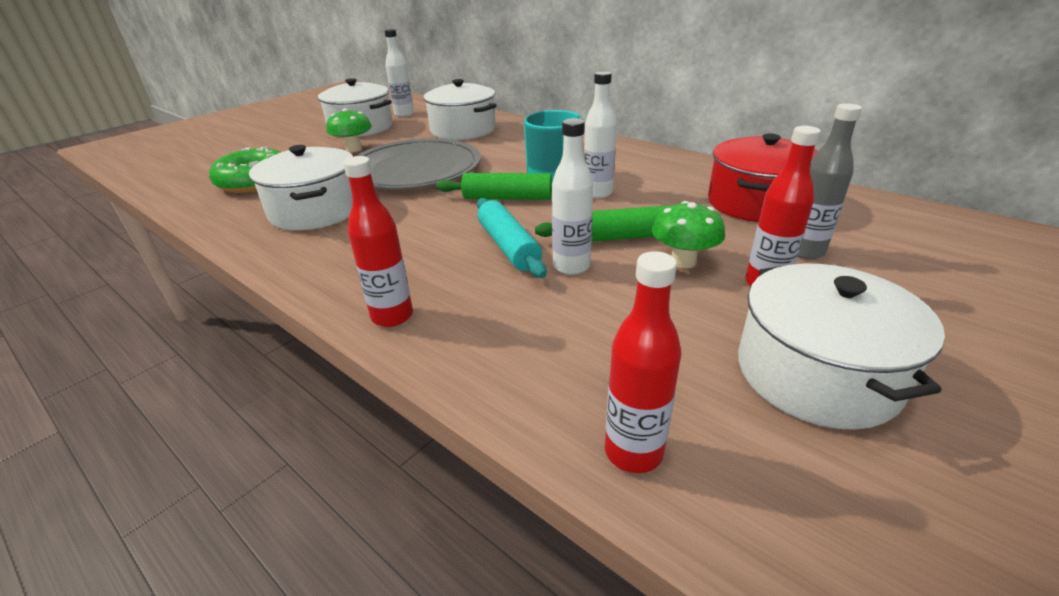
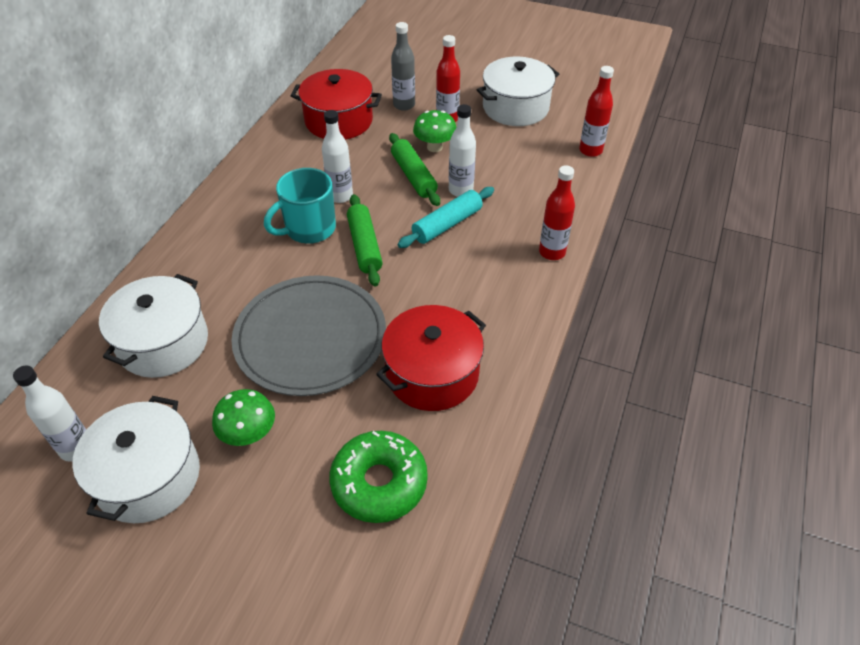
camera: 110 degrees left, 15 degrees up
white pot [249,145,353,230] -> red pot [376,305,486,411]

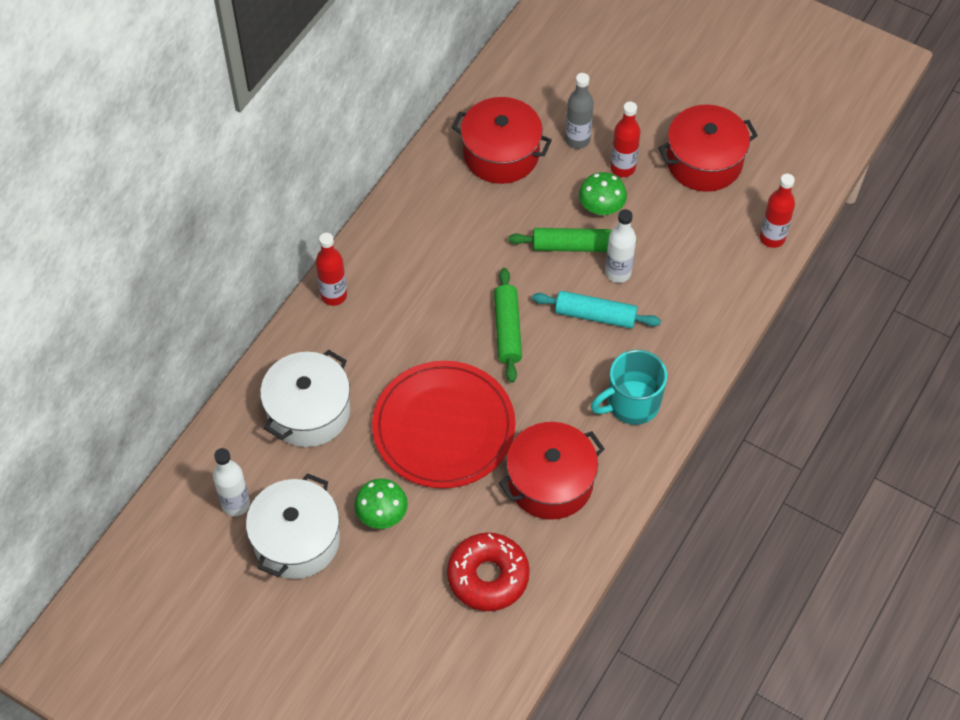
camera: 10 degrees right, 10 degrees up
grey plate [231,275,386,396] -> red plate [372,361,516,488]
turquoise mug [264,168,336,244] -> turquoise mug moved to [591,350,667,425]
white bottle [322,110,353,203] -> none
green donut [329,431,428,523] -> red donut [447,532,530,611]
green rolling pin [389,133,440,206] -> green rolling pin turned 75 degrees counterclockwise [509,228,611,252]
turquoise rolling pin [397,187,494,248] -> turquoise rolling pin turned 45 degrees clockwise [532,291,661,329]
white pot [477,57,559,126] -> red pot [658,105,758,192]
red bottle [539,165,575,260] -> red bottle moved to [315,233,347,306]

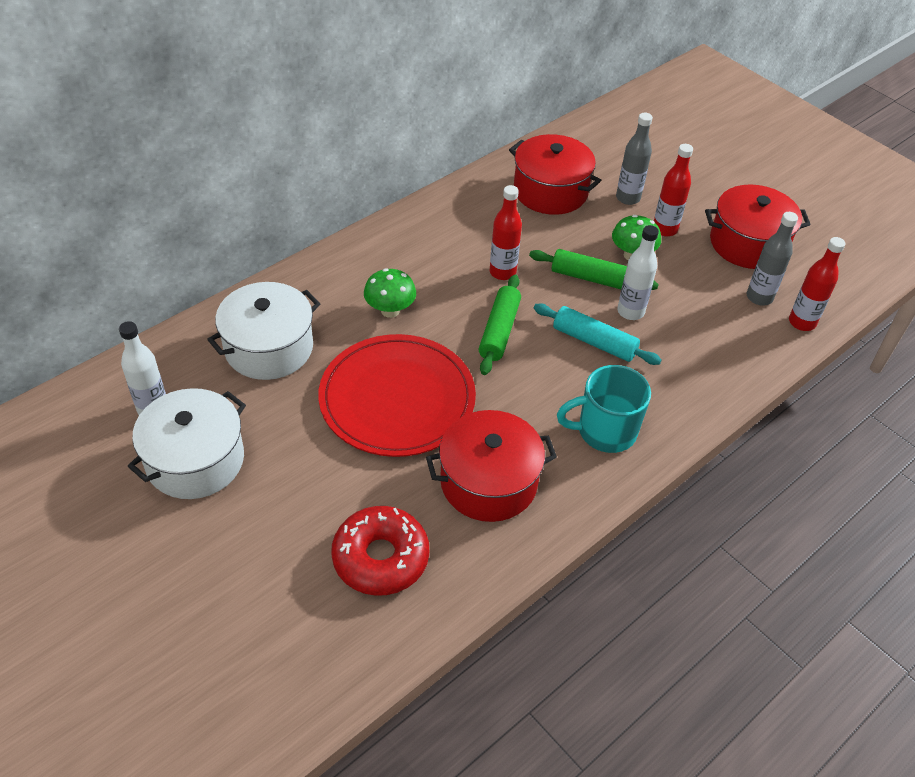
camera: 15 degrees right, 10 degrees down
red bottle [315,233,347,306] -> red bottle moved to [490,185,522,280]
green mushroom [354,478,408,529] -> green mushroom moved to [364,268,416,318]
none -> grey bottle [747,212,798,305]

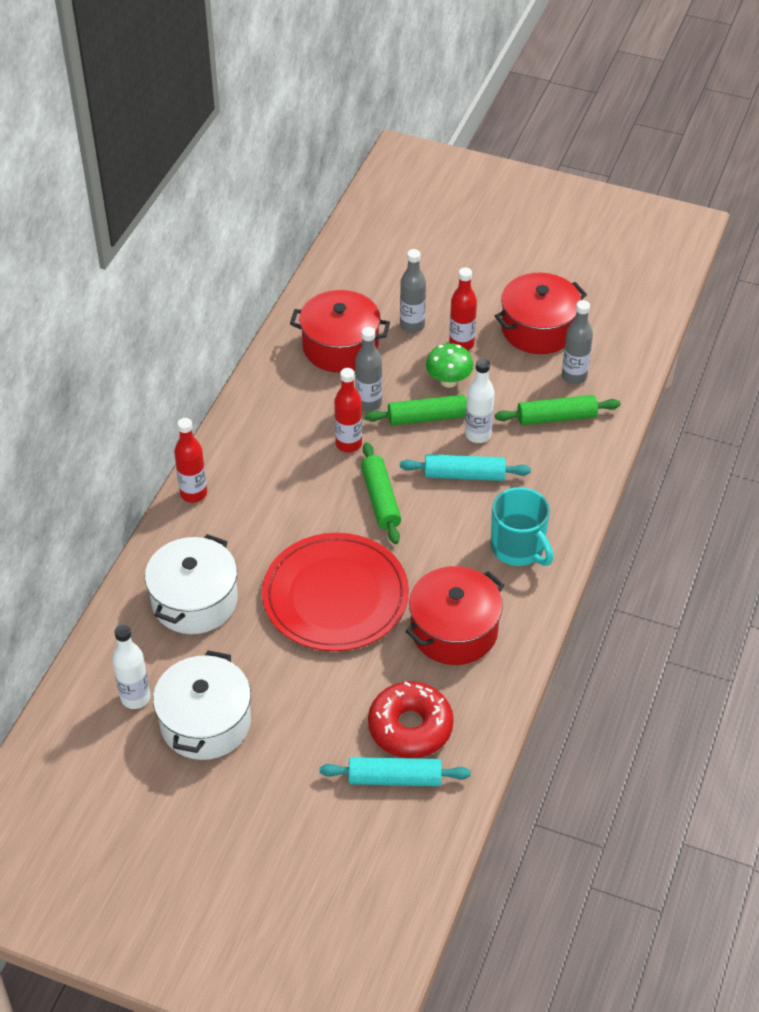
camera: 25 degrees left, 0 degrees up
green mushroom [364,268,416,318] -> none
turquoise mug [557,365,651,453] -> turquoise mug turned 90 degrees counterclockwise [491,487,554,566]
red bottle [789,237,845,331] -> red bottle moved to [174,418,207,503]
none -> turquoise rolling pin [320,757,471,786]
none -> grey bottle [355,327,382,411]
none -> green rolling pin [495,395,620,425]

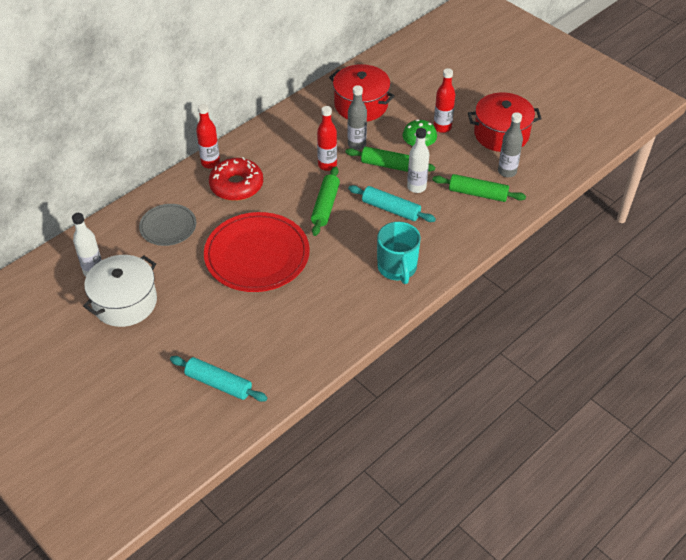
camera: 25 degrees right, 0 degrees up
white pot [145,534,238,634] -> grey plate [139,204,196,246]
red donut [368,681,454,758] -> red donut moved to [209,157,263,201]
grey bottle [400,249,426,333] -> none
red pot [405,566,505,665] -> none

